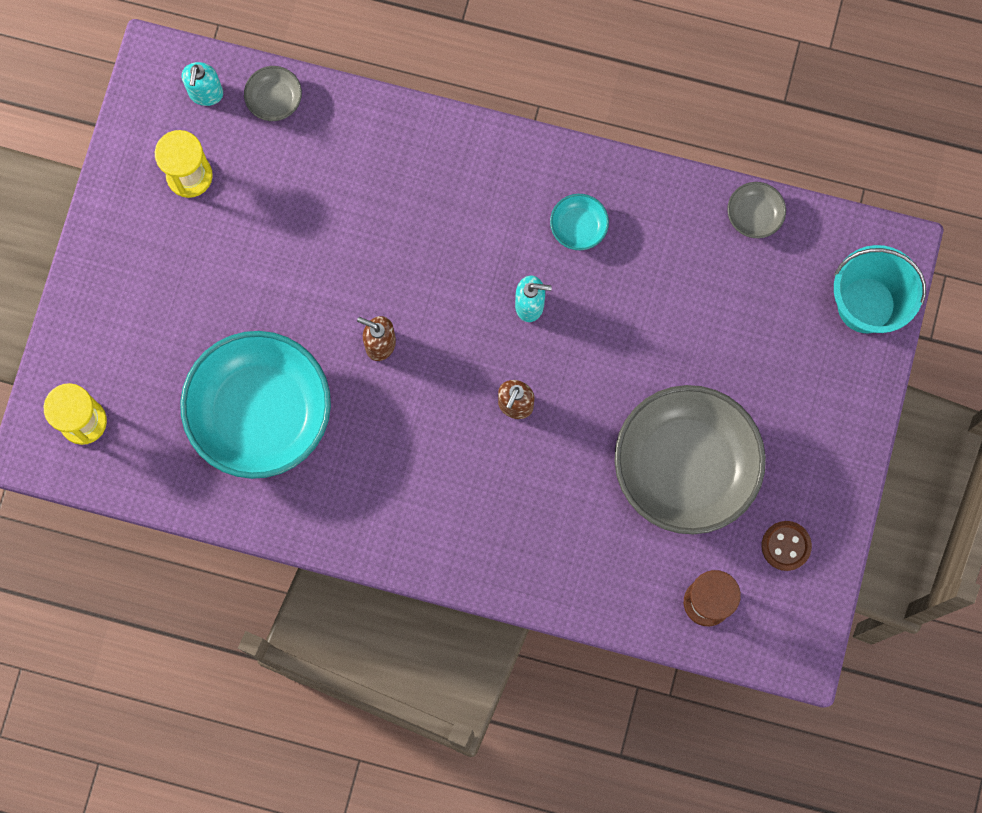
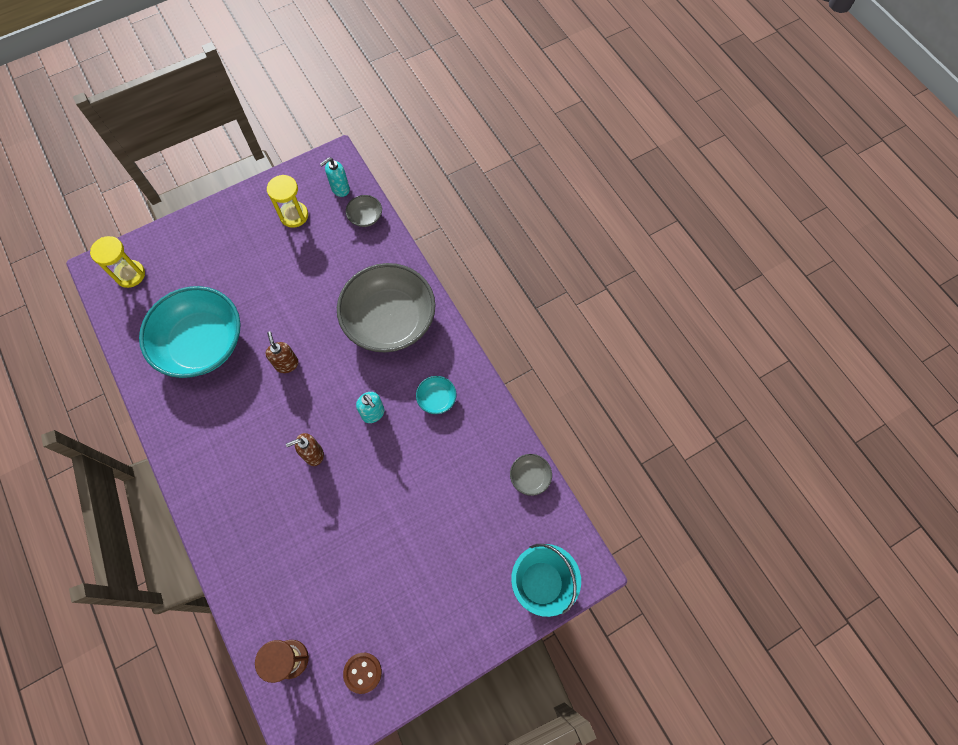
camera: 45 degrees right, 10 degrees down
grey bowl [614,385,766,534] -> grey bowl moved to [337,263,436,352]

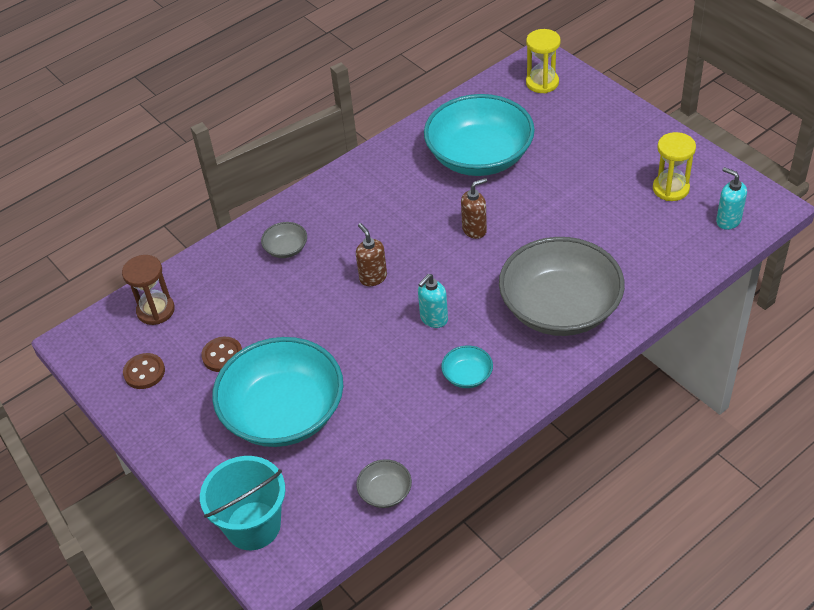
camera: 85 degrees right, 20 degrees down
grey bowl [346,195,382,227] -> grey bowl moved to [261,222,307,258]
none -> brown button [201,337,242,372]
none -> turquoise bowl [212,337,343,447]

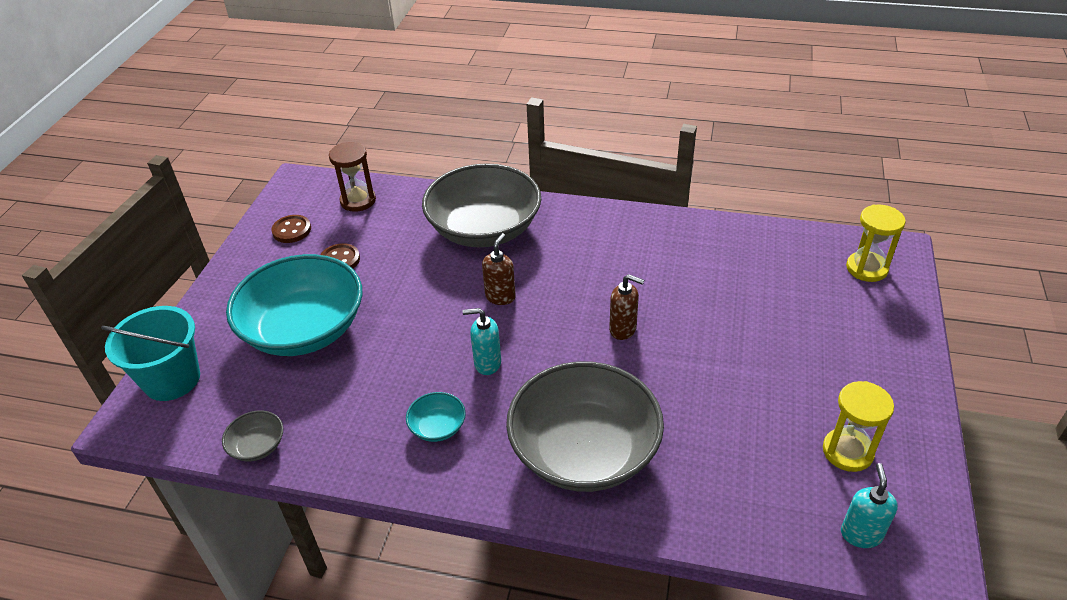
camera: 50 degrees right, 5 degrees down
grey bowl [261,222,307,258] -> grey bowl [422,163,541,247], size x2.48
turquoise bowl [424,94,535,176] -> none

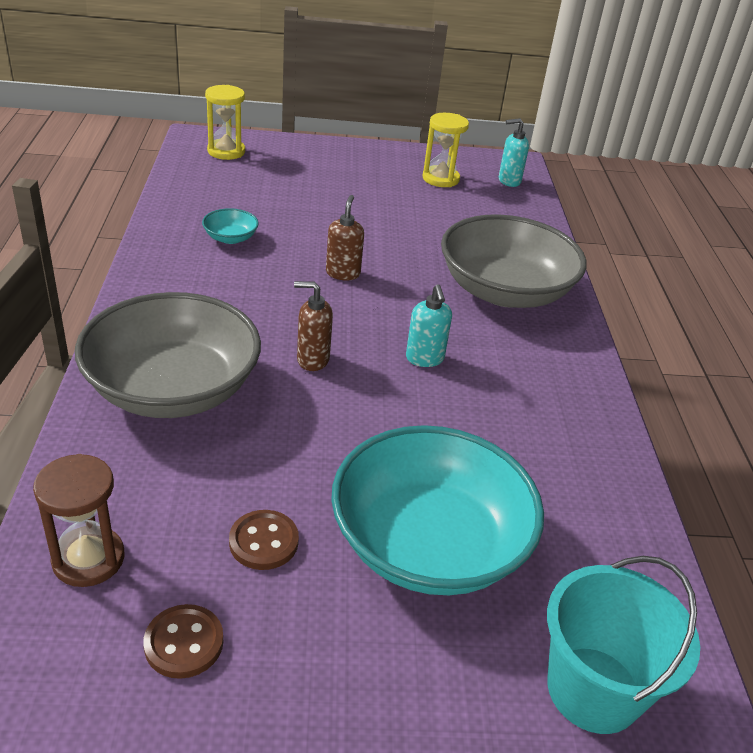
camera: 110 degrees left, 5 degrees down
grey bowl [222,411,283,461] -> none
turquoise bowl [406,392,466,442] -> turquoise bowl moved to [202,208,259,244]

